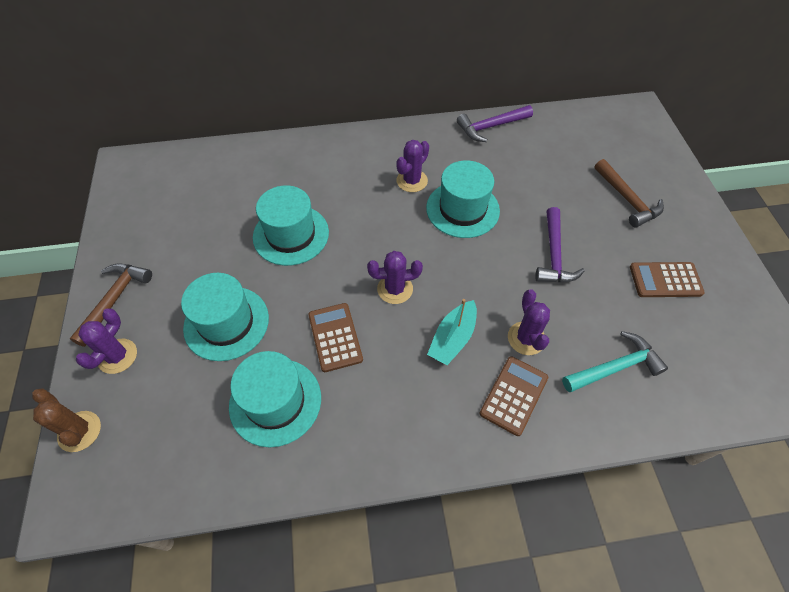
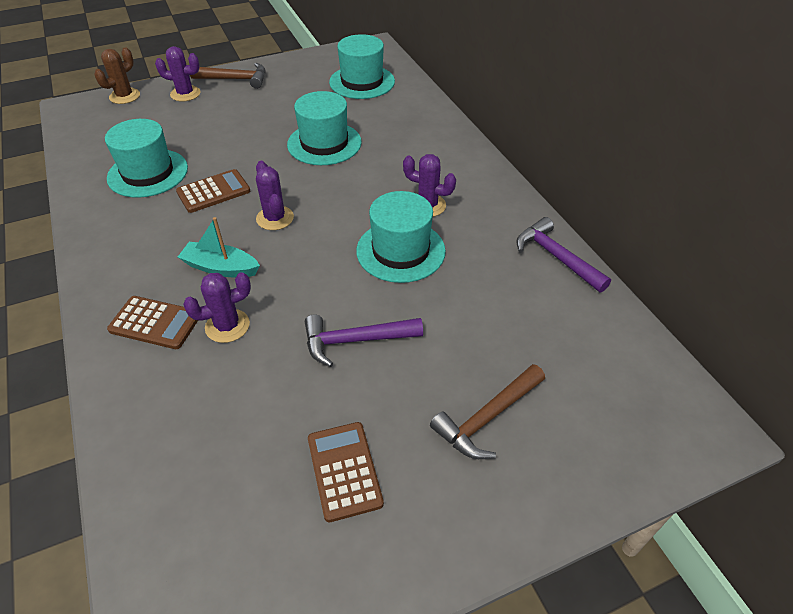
camera: 75 degrees right, 10 degrees down
turquoise hat [181,273,269,361] -> turquoise hat moved to [329,34,395,99]
turquoise hammer [562,331,668,392] -> none

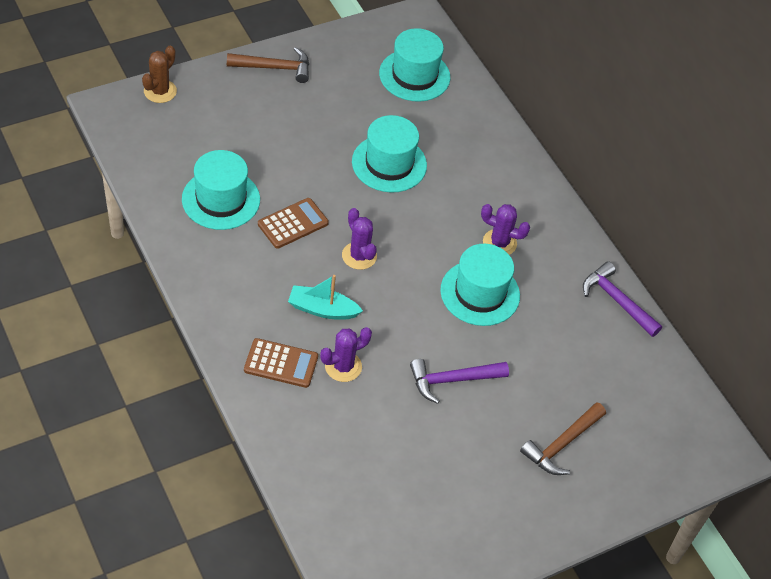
camera: 10 degrees left, 5 degrees up
purple cactus [155,46,201,101] -> none
brown calculator [308,422,384,522] -> none

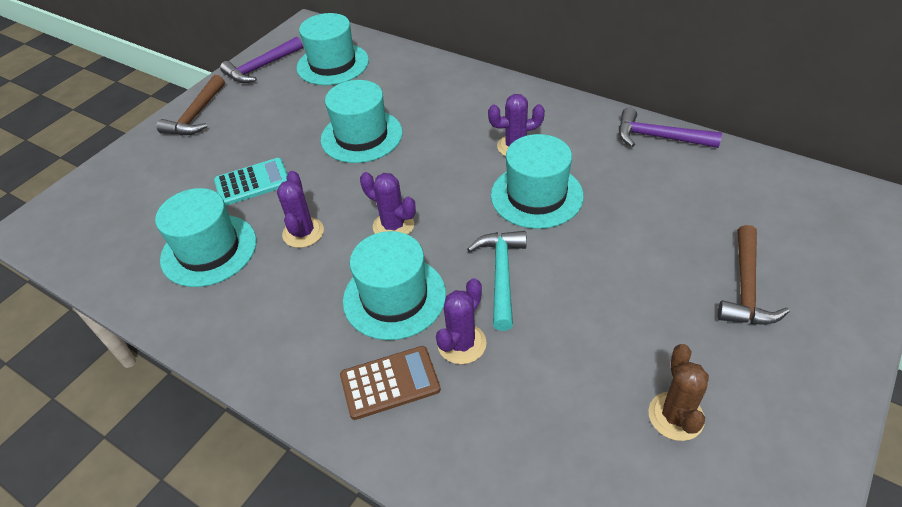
camera: 20 degrees left, 5 degrees down
brown cactus [142,45,177,103] -> brown cactus moved to [648,344,709,441]
brown hammer [227,47,309,83] -> brown hammer turned 135 degrees clockwise [157,75,225,136]
brown calculator [258,198,329,249] -> purple cactus [277,171,324,248]
turquoise boat [288,275,363,320] -> turquoise hat [343,231,446,340]
purple hammer [410,359,509,404] -> purple hammer moved to [220,36,303,83]
none -> turquoise calculator [214,158,288,206]
none -> turquoise hammer [467,231,526,331]

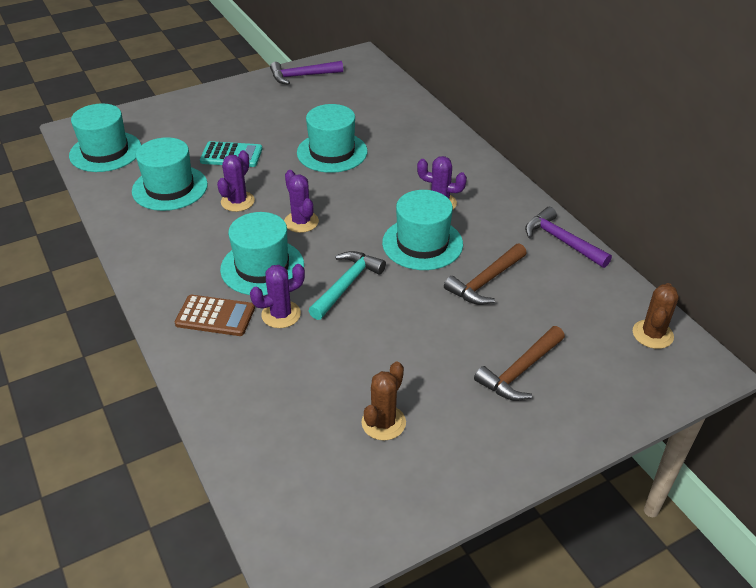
camera: 25 degrees right, 5 degrees down
brown hammer [157,75,225,136] -> brown hammer moved to [444,243,527,305]
turquoise hat [297,13,369,85] -> turquoise hat moved to [69,104,141,172]
none -> brown cactus [633,283,679,349]

